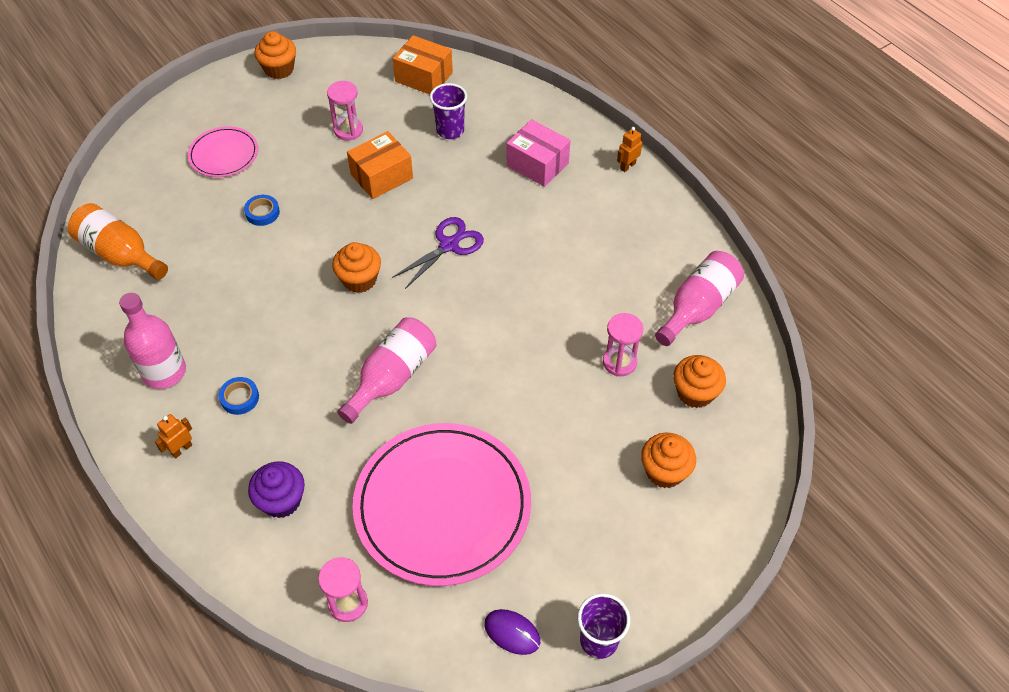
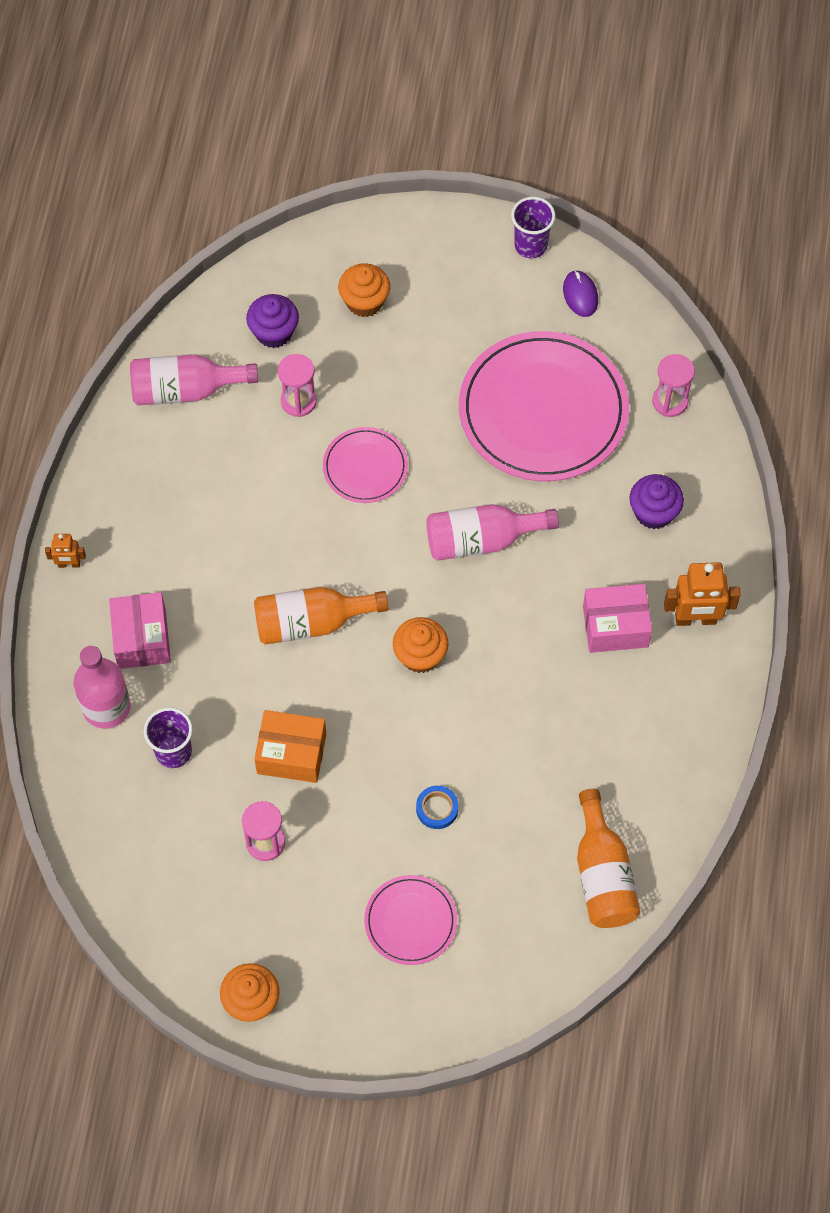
camera: 135 degrees left, 10 degrees up
pink bottle [119,293,186,389] -> pink bottle moved to [74,646,131,729]
orange robot [155,414,192,458] -> orange robot [664,562,741,626], size x1.85
blue tape [218,377,259,415] -> pink box [583,584,652,653]
purple scissors [392,217,484,289] -> orange bottle [254,587,388,645]
orange box [393,35,453,95] -> none
orange cupcake [673,355,726,408] -> purple cupcake [246,294,299,348]
none -> pink plate [323,427,408,503]

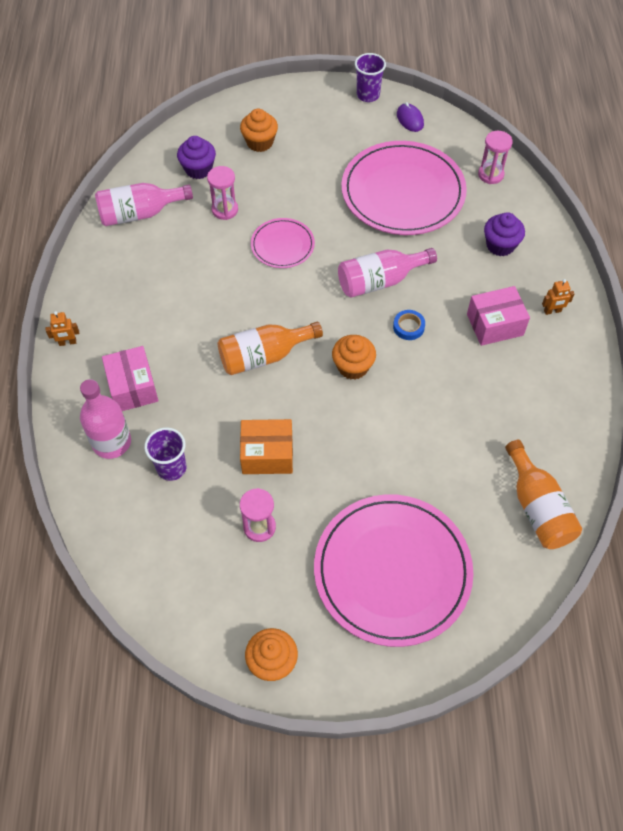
camera: 10 degrees left, 5 degrees down
pink plate [364,875,457,965] -> pink plate [314,494,473,647], size x2.02
blue tape [416,786,458,829] -> blue tape moved to [393,310,425,340]
orange robot [664,562,741,626] -> orange robot [542,279,574,315], size x0.54

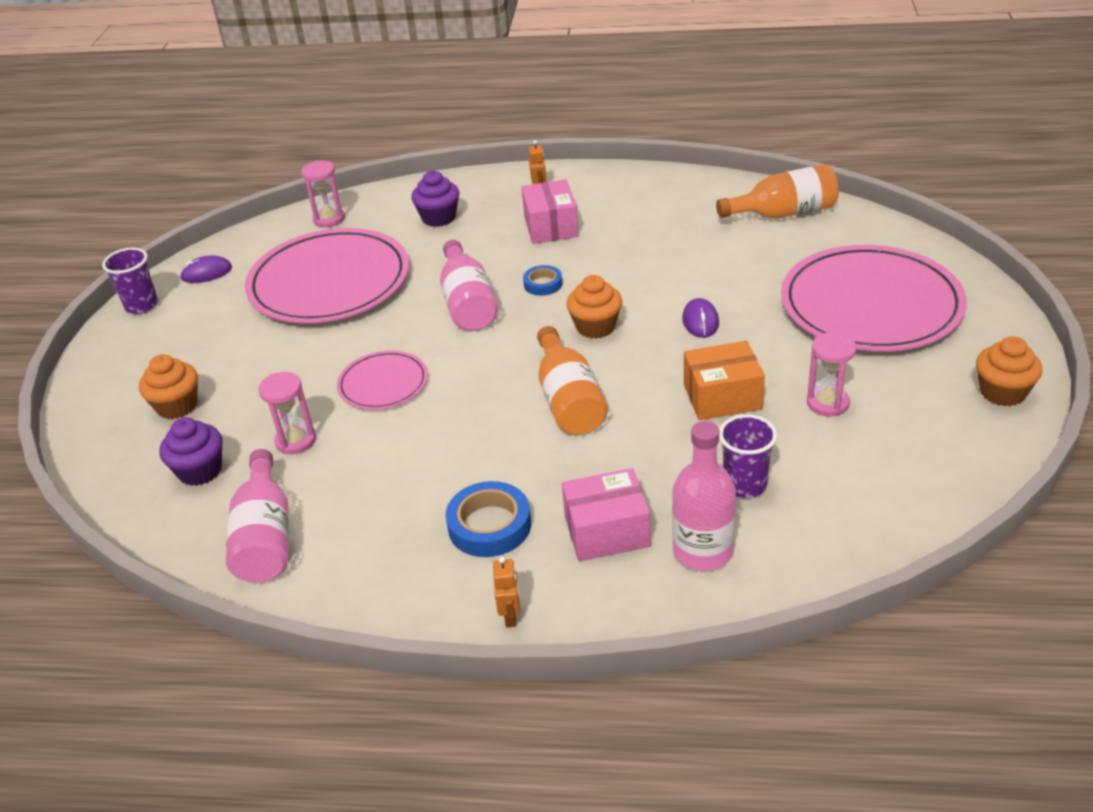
camera: 80 degrees left, 20 degrees down
orange box [240,419,293,474] -> orange box turned 75 degrees clockwise [684,341,765,420]
none -> blue tape [446,481,531,557]
none -> purple mouse [682,298,719,338]

